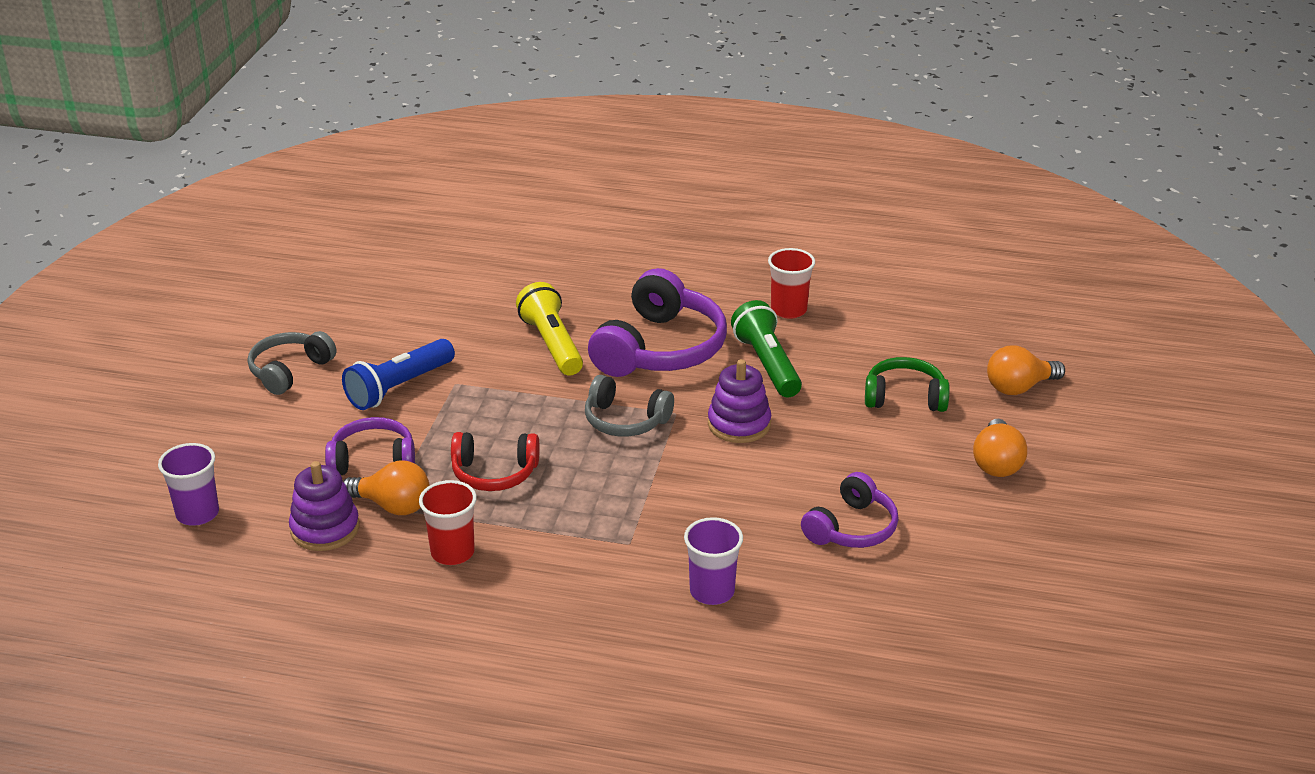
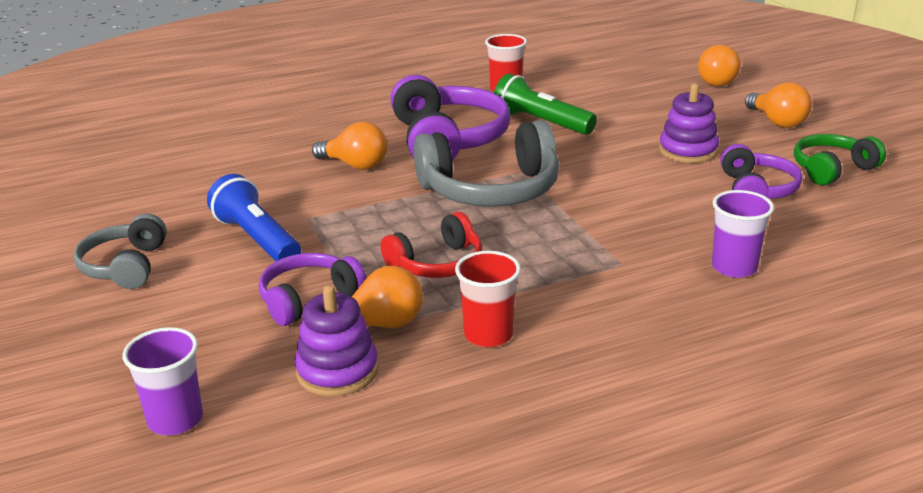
camera: 35 degrees left, 5 degrees down
blue flashlight [342,339,455,410] -> blue flashlight turned 135 degrees clockwise [207,174,301,261]
yellow flashlight [516,282,583,376] -> orange light bulb [312,122,388,170]
grey headphones [585,375,674,436] -> grey headphones [414,120,559,207], size x1.70
purple stacking toy [708,359,771,443] -> purple stacking toy moved to [659,83,719,163]
green headphones [865,357,949,412] -> green headphones moved to [794,134,886,186]

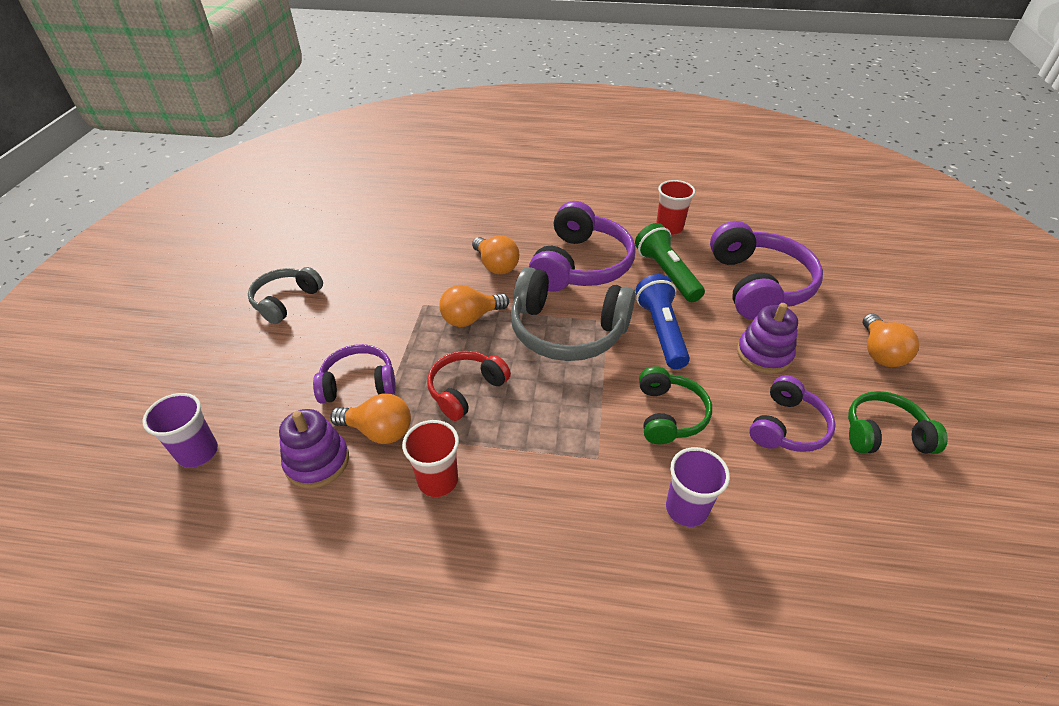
camera: 30 degrees right, 15 degrees up
blue flashlight [207,174,301,261] -> blue flashlight moved to [636,274,690,369]
red headphones [381,212,482,278] -> red headphones turned 135 degrees clockwise [427,351,511,421]
orange light bulb [698,45,740,86] -> orange light bulb moved to [440,285,509,327]
none -> green headphones [639,366,712,444]
none -> purple headphones [710,221,823,320]

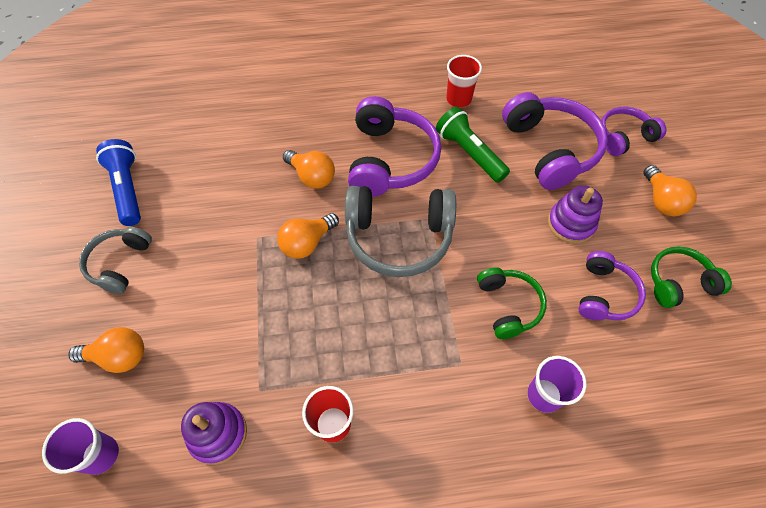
camera: 15 degrees left, 15 degrees up
purple headphones [313,344,396,403] -> purple headphones moved to [601,107,666,156]
orange light bulb [330,393,411,444] -> orange light bulb moved to [68,327,144,373]
red headphones [427,351,511,421] -> none
blue flashlight [636,274,690,369] -> blue flashlight moved to [96,139,141,226]

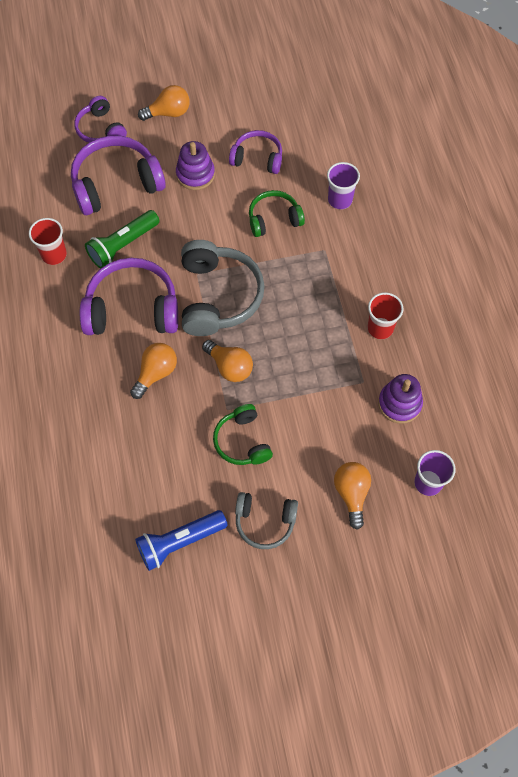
camera: 95 degrees left, 5 degrees up
green headphones [651,247,732,308] -> green headphones moved to [213,404,273,465]

